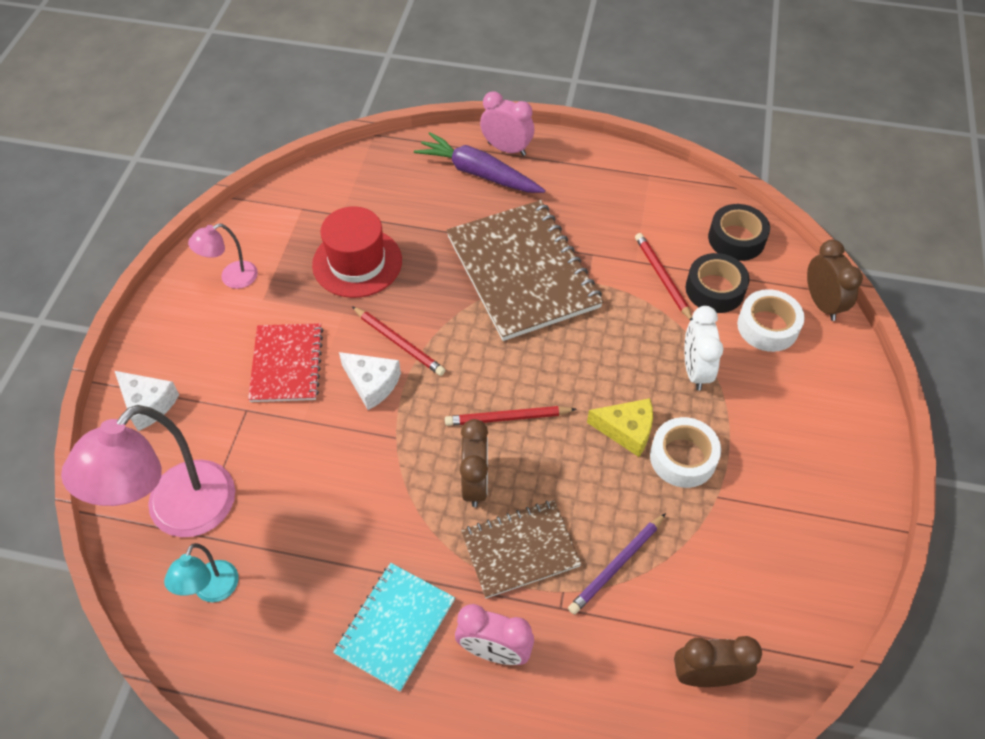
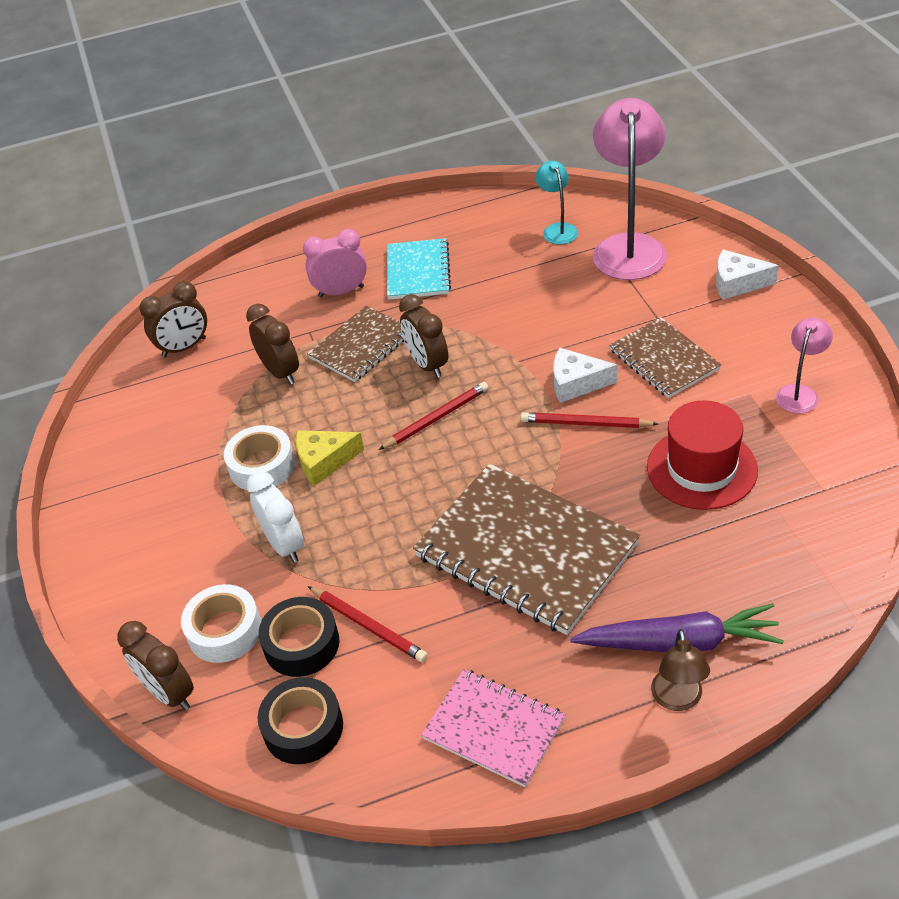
camera: 155 degrees right, 10 degrees down
red notebook [248,323,323,402] -> brown notebook [609,317,722,398]
pink clock [480,91,534,156] -> brown lamp [651,629,710,711]
purple pencil [568,513,666,615] -> brown clock [246,304,299,385]
none -> pink notebook [421,669,566,787]

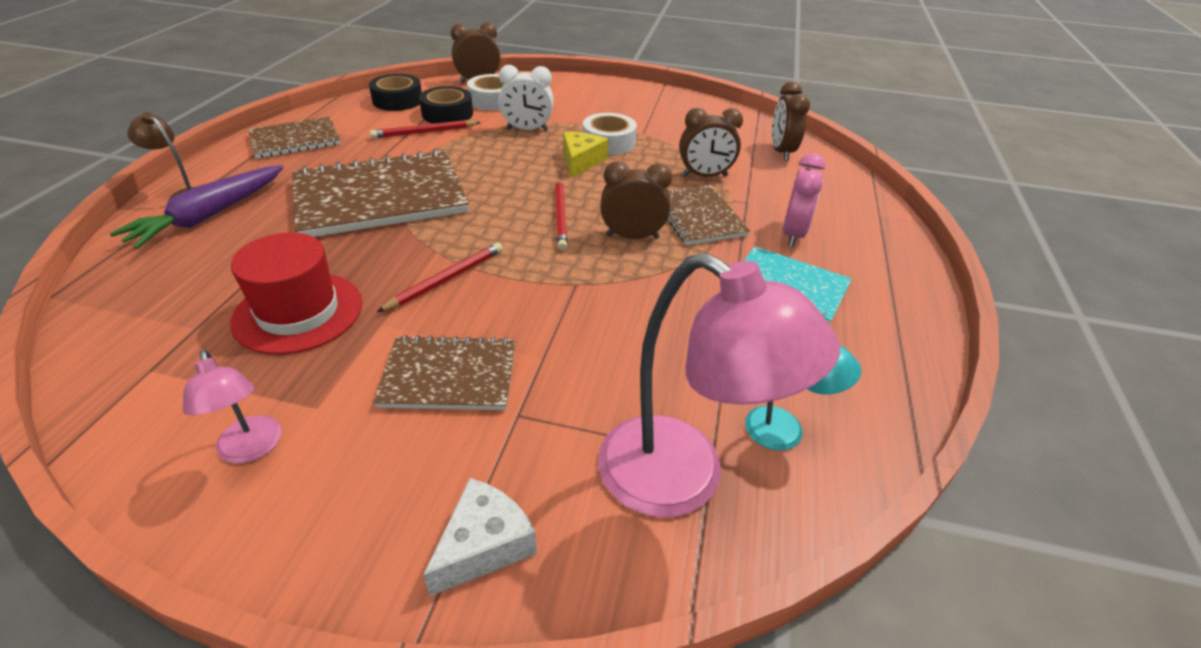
camera: 115 degrees right, 5 degrees down
pink notebook [421,669,566,787] -> brown notebook [248,117,341,158]
white cheese [553,348,617,403] -> none

